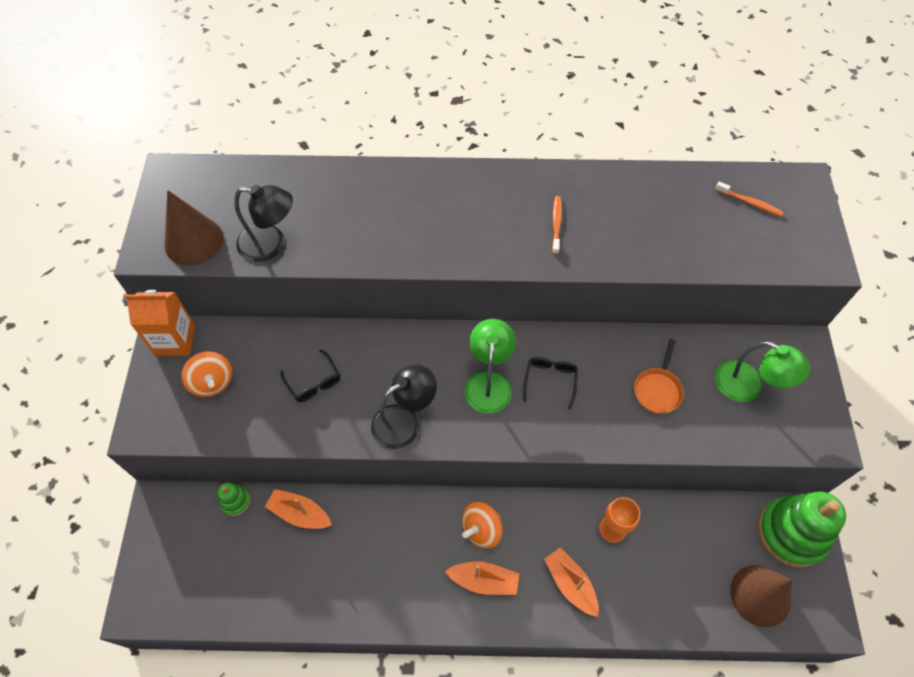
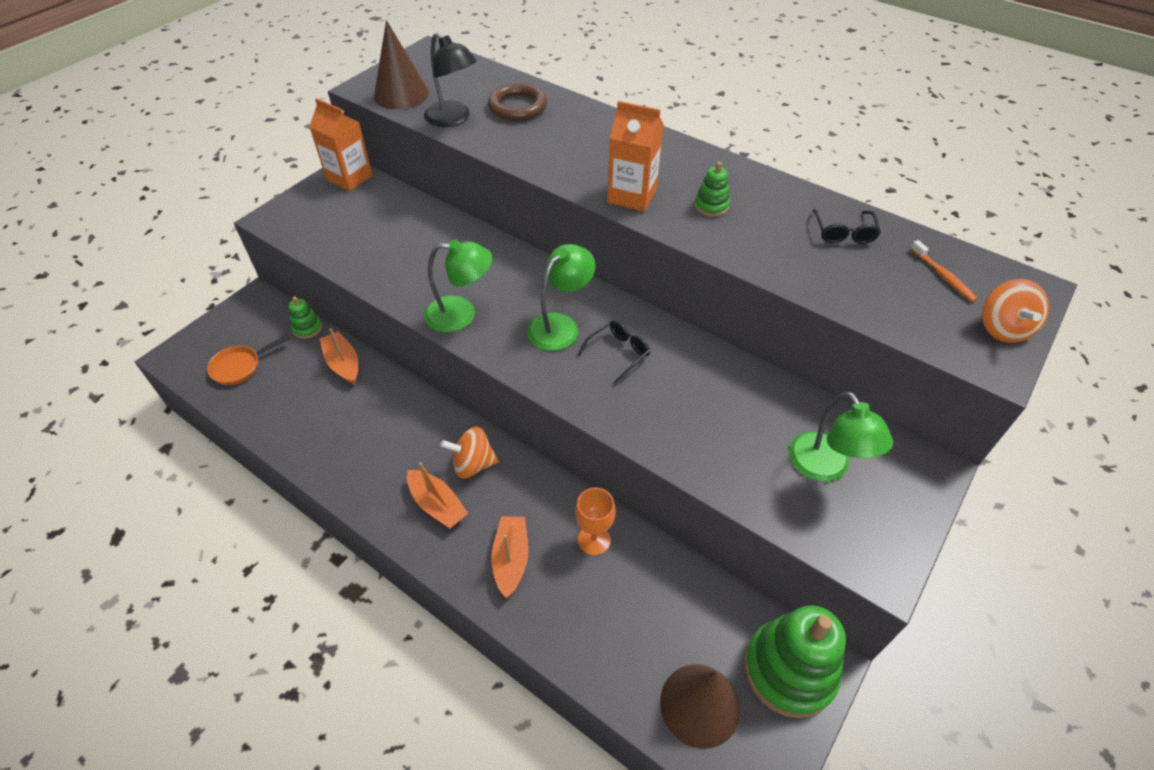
camera: 35 degrees right, 10 degrees down
orange spinning top [181,351,232,397] -> orange spinning top moved to [982,279,1049,343]
black glasses [280,349,340,402] -> black glasses moved to [812,209,881,244]
black lamp [371,364,437,449] -> green lamp [424,239,492,333]
orange toothbrush [552,196,562,255] -> green stacking toy [694,162,730,217]
orange pan [634,339,684,414] -> orange pan moved to [207,335,289,385]
none -> brown ring [488,83,547,121]
none -> orange carton [607,101,664,212]

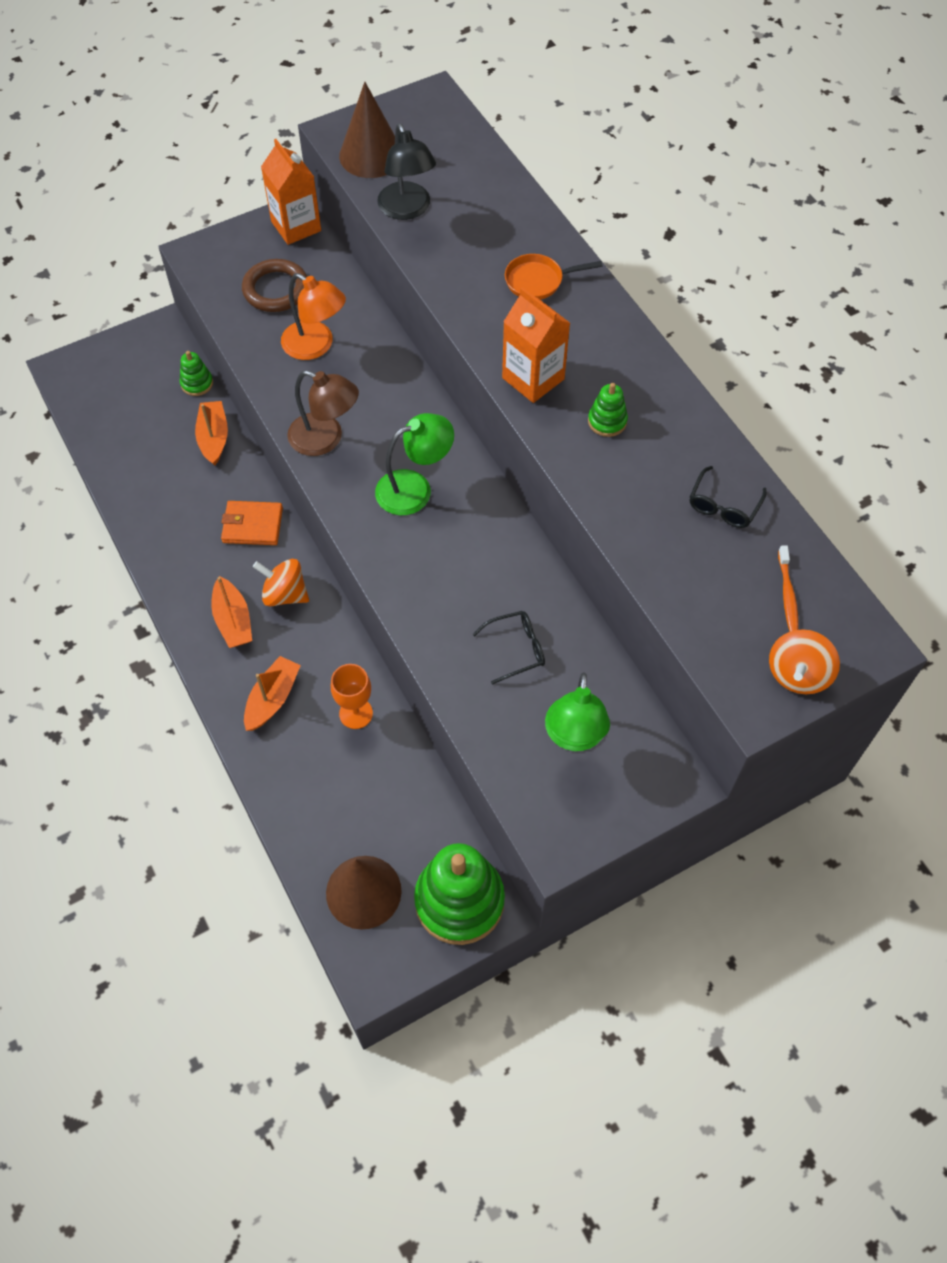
camera: 25 degrees right, 10 degrees up
orange pan [207,335,289,385] -> orange pan moved to [505,254,602,300]
green lamp [424,239,492,333] -> brown lamp [287,370,359,456]
brown ring [488,83,547,121] -> brown ring moved to [242,259,307,312]
black glasses [578,320,650,385] -> black glasses moved to [472,611,545,685]
none -> orange wallet [221,501,283,545]
none -> orange lamp [281,273,346,360]

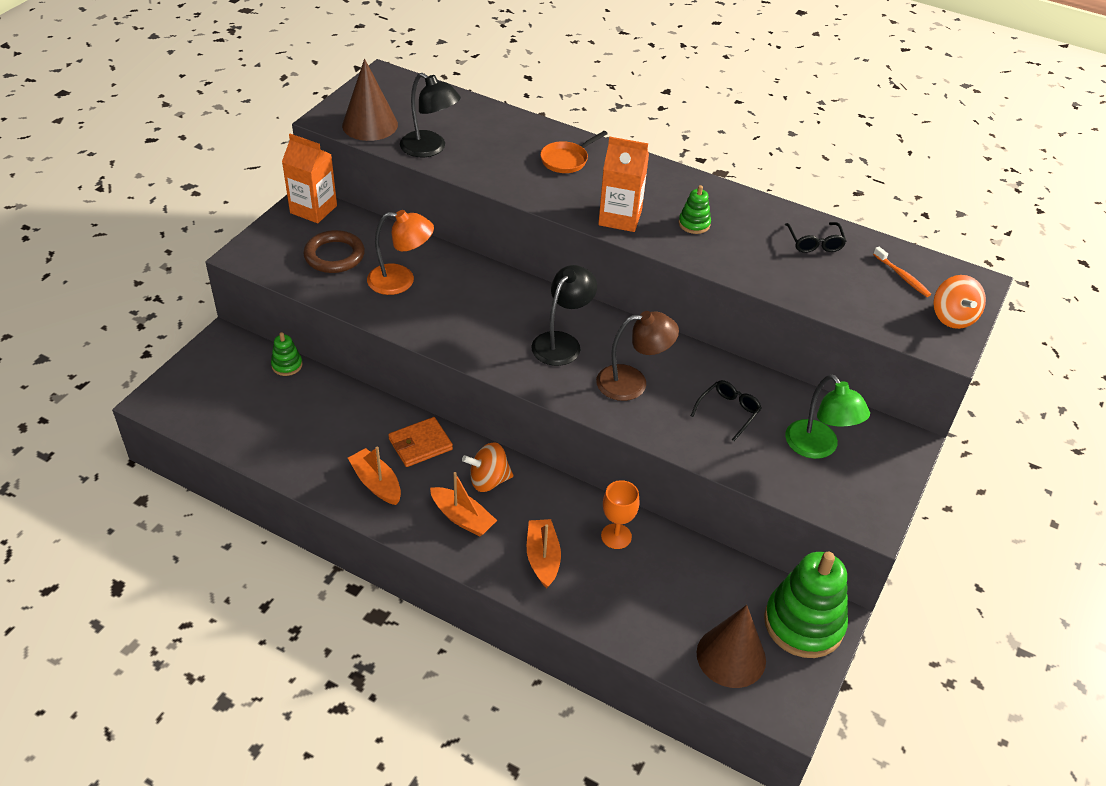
camera: 35 degrees left, 15 degrees down
orange boat [195,401,228,466] -> orange boat moved to [348,447,401,505]
brown lamp [287,370,359,456] -> brown lamp moved to [596,311,679,401]
green lamp [375,413,454,515] -> black lamp [531,265,597,366]

